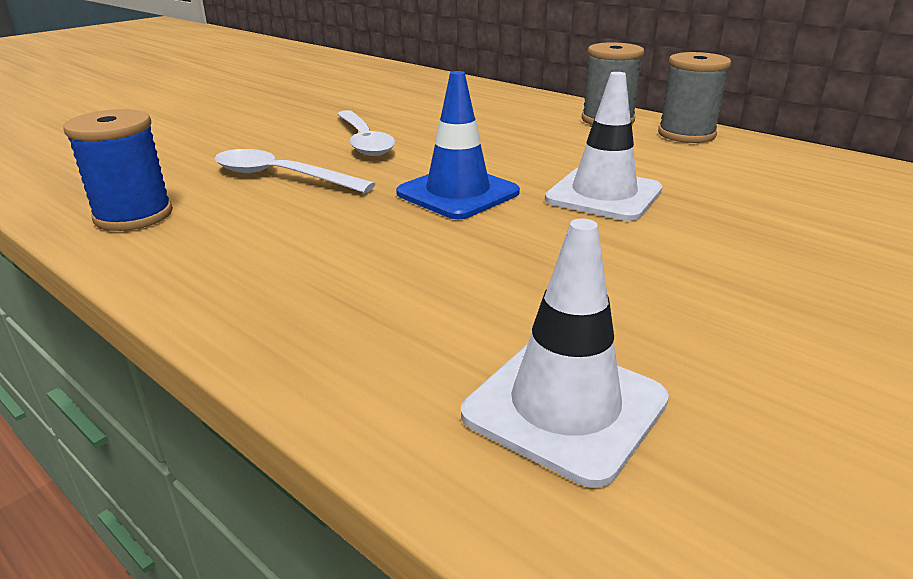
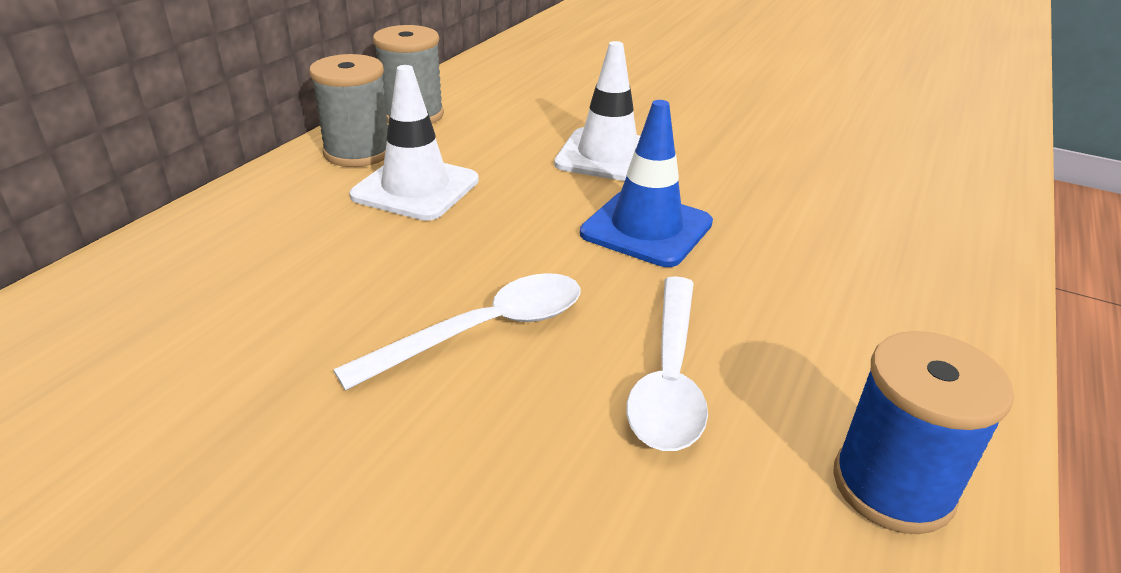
camera: 105 degrees left, 5 degrees up
white traffic cone [461,218,669,488] -> white traffic cone moved to [350,65,479,221]

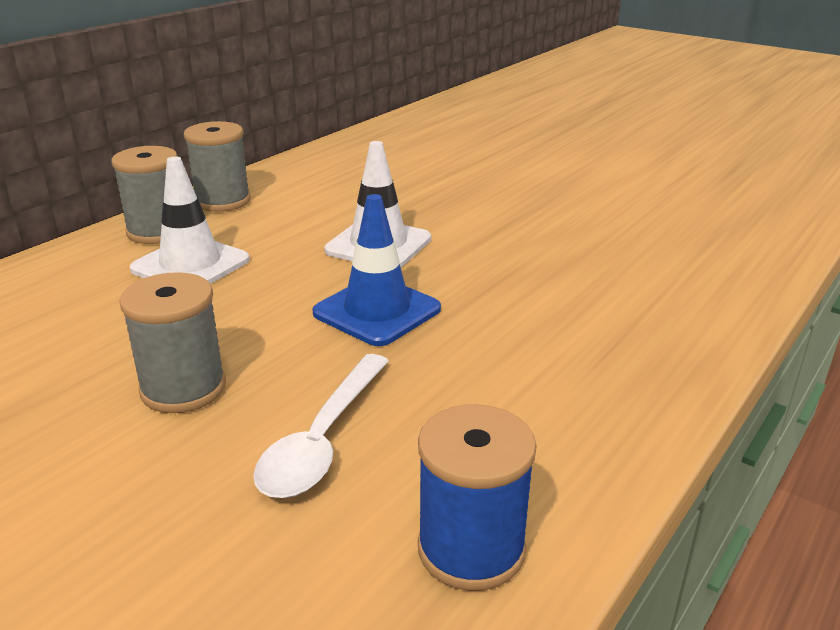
camera: 10 degrees right, 5 degrees down
white spoon [333,273,580,391] -> grey spool [119,272,226,413]

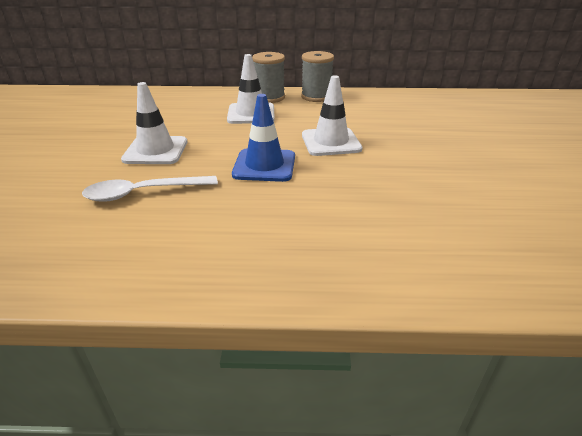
camera: 55 degrees right, 5 degrees up
grey spool [119,272,226,413] -> white traffic cone [121,82,188,164]
blue spool [418,404,537,591] -> none

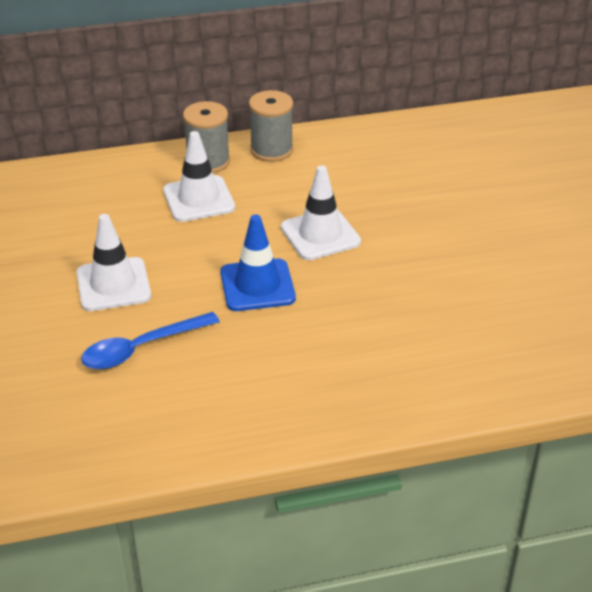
camera: 15 degrees left, 5 degrees up
white spoon [82,176,218,202] -> blue spoon [81,312,220,369]

